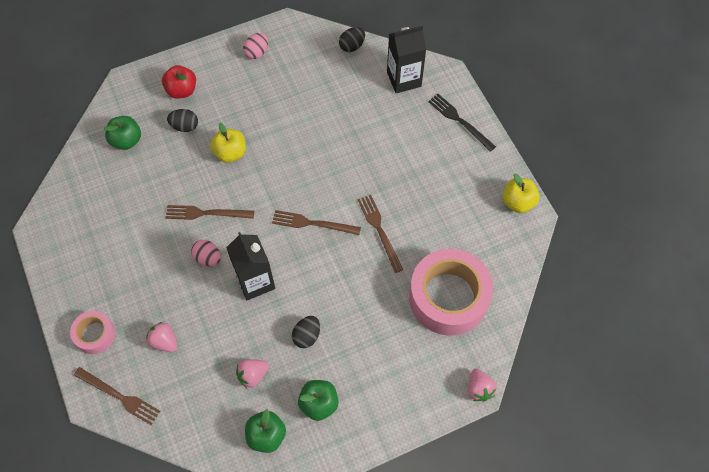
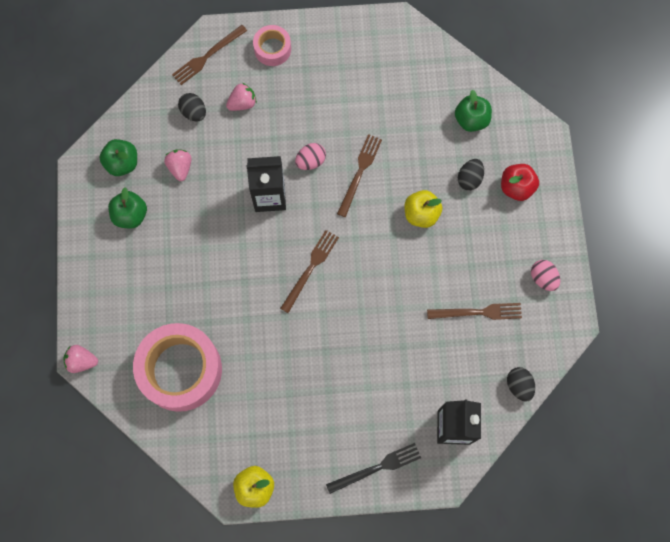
camera: 110 degrees right, 10 degrees up
black egg [292,316,320,348] -> black egg moved to [178,93,206,122]
brown fork [357,195,403,273] -> brown fork moved to [427,303,522,320]

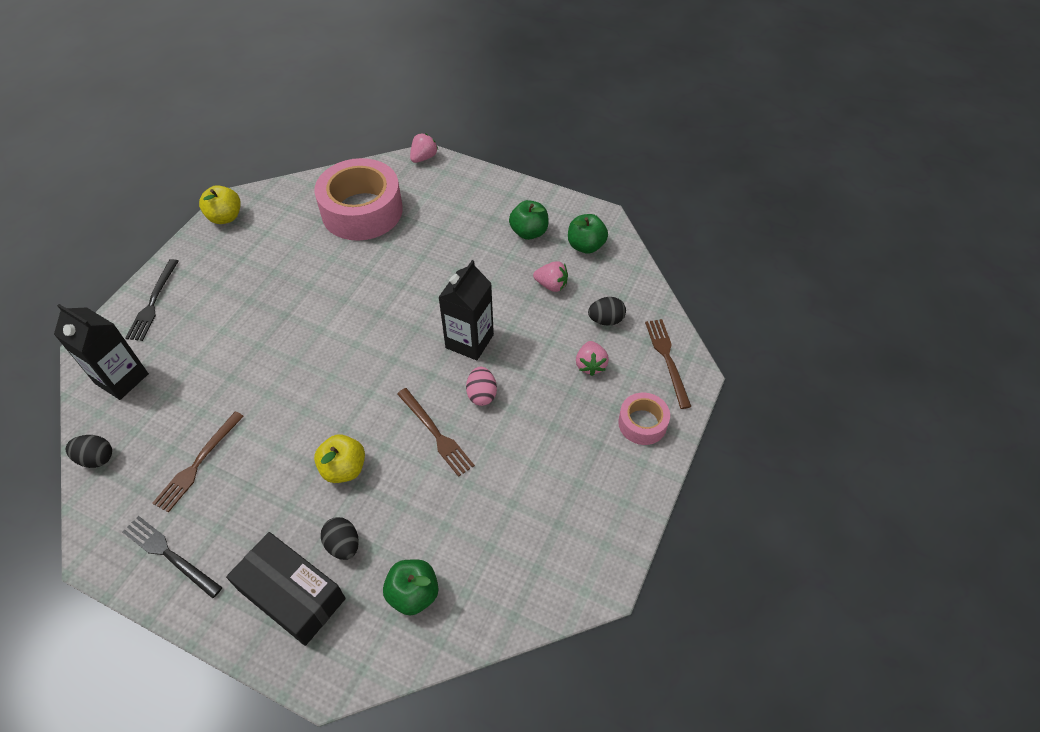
camera: 120 degrees right, 20 degrees down
brown fork [280,230,339,313] -> none
red apple [501,164,539,201] -> black box [226,532,346,646]
pink egg [531,260,560,291] -> black fork [122,516,223,599]

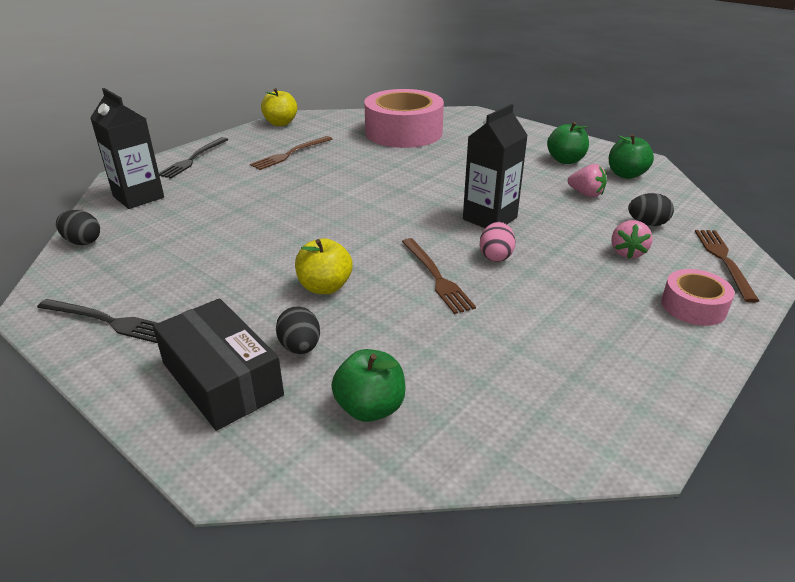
camera: 15 degrees right, 20 degrees down
black fork [122,516,223,599] -> black fork turned 150 degrees clockwise [37,299,157,343]
brown fork [152,411,244,513] -> brown fork moved to [250,136,332,170]
pink strawberry [410,133,438,163] -> none

